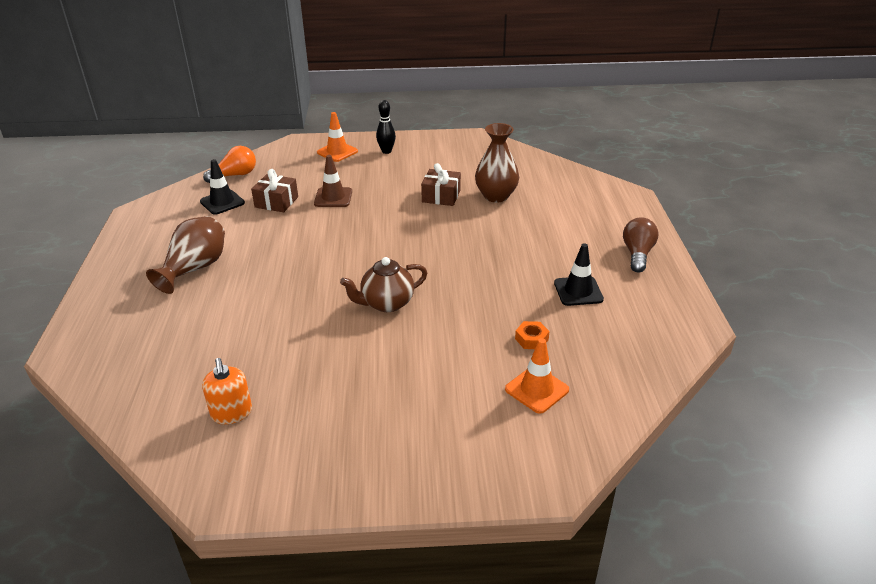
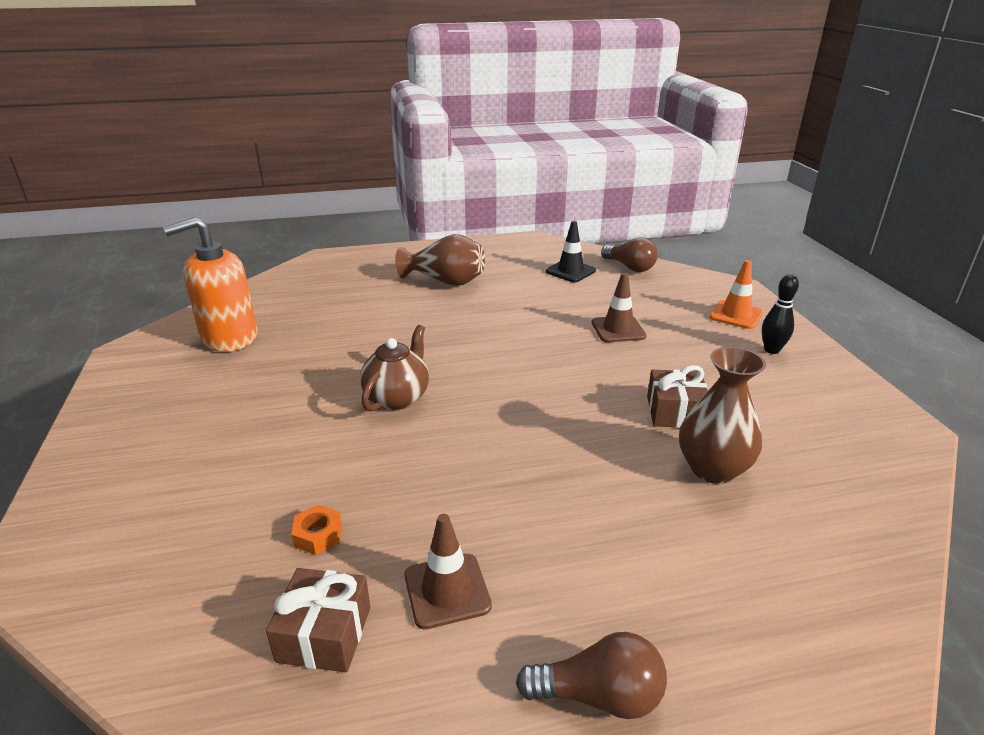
camera: 80 degrees right, 5 degrees down
orange soap dispenser [202,358,252,424] -> orange soap dispenser [163,217,257,352], size x1.79
orange light bulb [203,146,256,183] -> brown light bulb [601,237,658,272]
brown gift [251,169,298,212] -> brown gift moved to [266,568,371,672]
brown teapot [340,257,427,312] -> brown teapot turned 60 degrees clockwise [360,325,429,412]
orange traffic cone [505,338,569,413] -> none
black traffic cone [554,243,604,306] -> brown traffic cone [405,514,492,629]

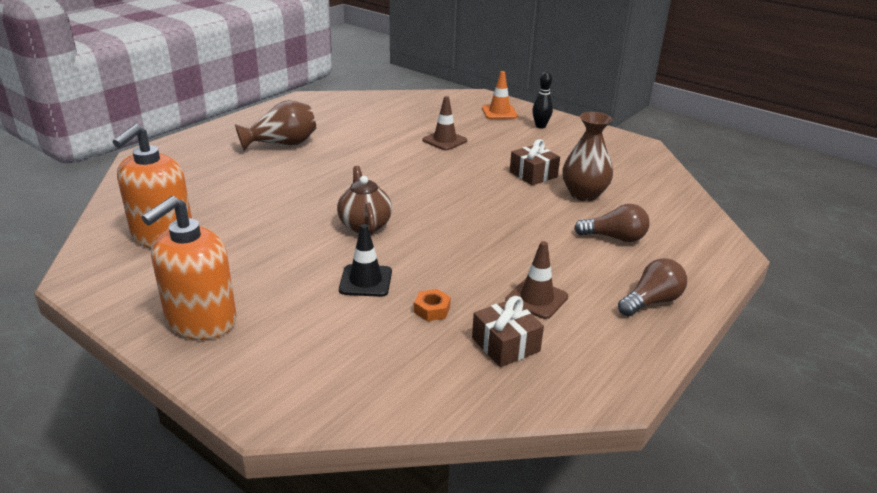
camera: 40 degrees left, 0 degrees up
black traffic cone [546,221,596,282] -> black traffic cone moved to [339,224,392,297]
brown light bulb [601,237,658,272] -> brown light bulb moved to [574,204,649,242]
none -> orange soap dispenser [141,196,237,340]

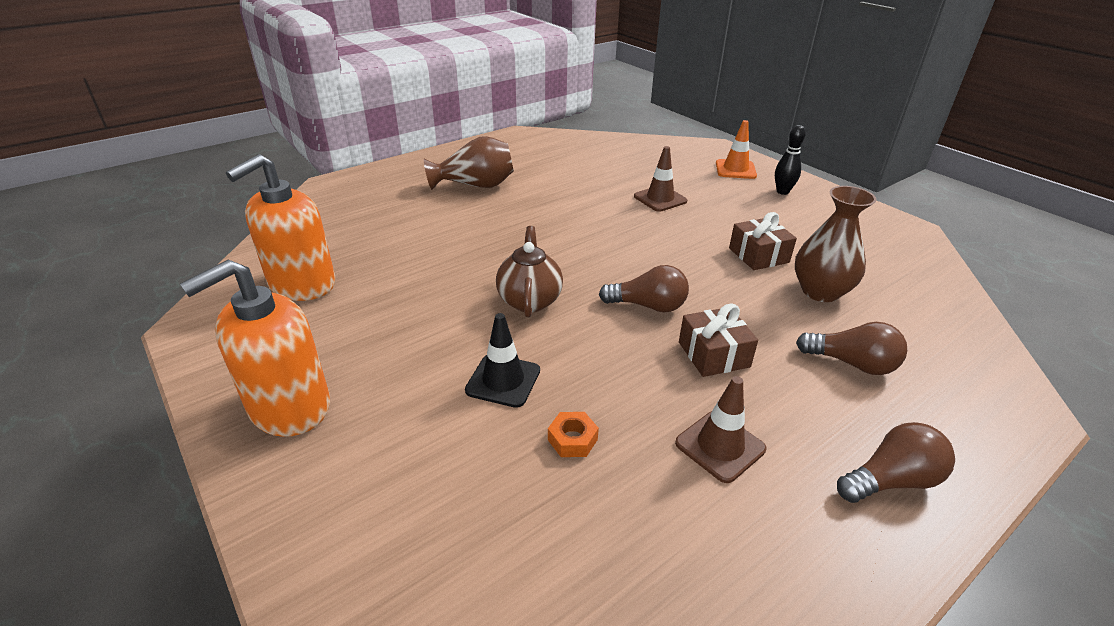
camera: 15 degrees right, 5 degrees up
brown gift [472,296,544,367] -> brown gift moved to [679,304,758,377]
none -> brown light bulb [599,265,689,312]

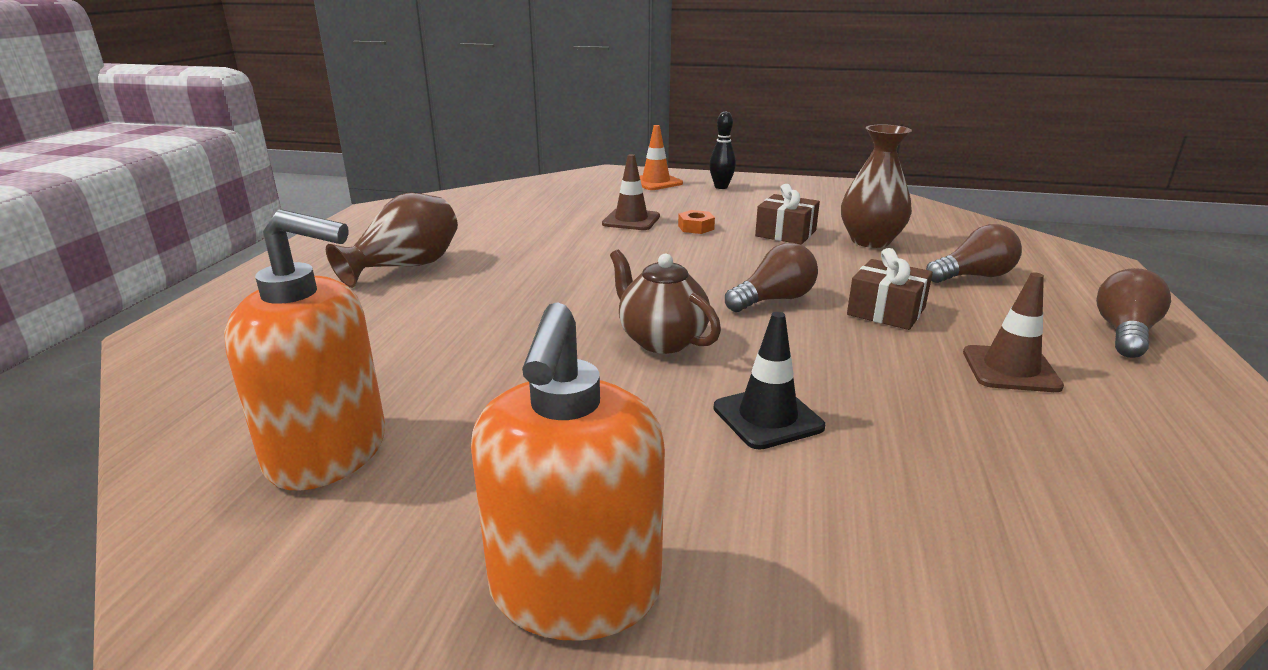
camera: 40 degrees left, 10 degrees down
orange soap dispenser [226,154,335,301] -> orange soap dispenser turned 75 degrees counterclockwise [224,210,385,491]
orange nut [548,412,599,457] -> orange nut moved to [678,210,715,234]

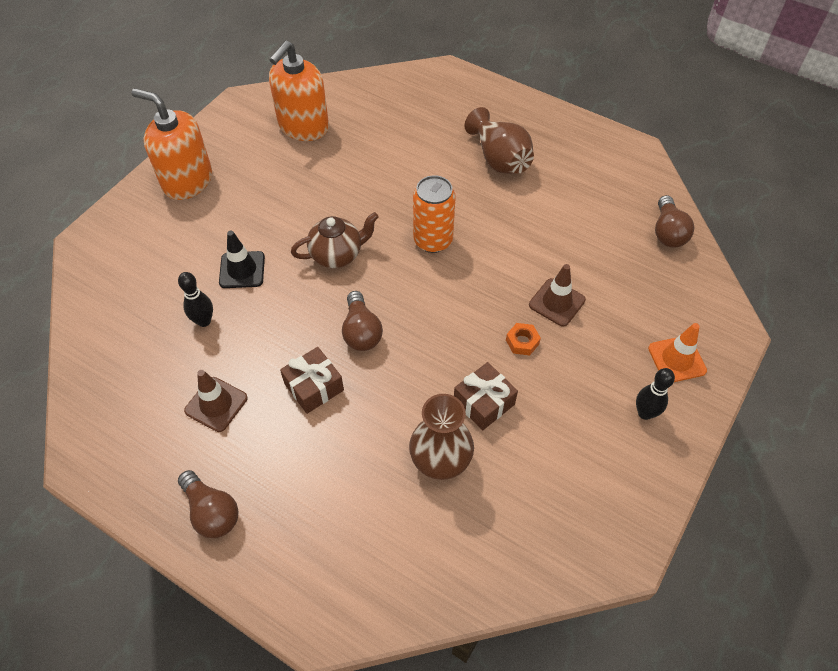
camera: 110 degrees right, 30 degrees up
brown light bulb [926,224,1022,283] -> brown light bulb moved to [655,195,694,248]
none -> black bowling pin [178,272,213,327]
none -> orange can [413,175,456,253]

